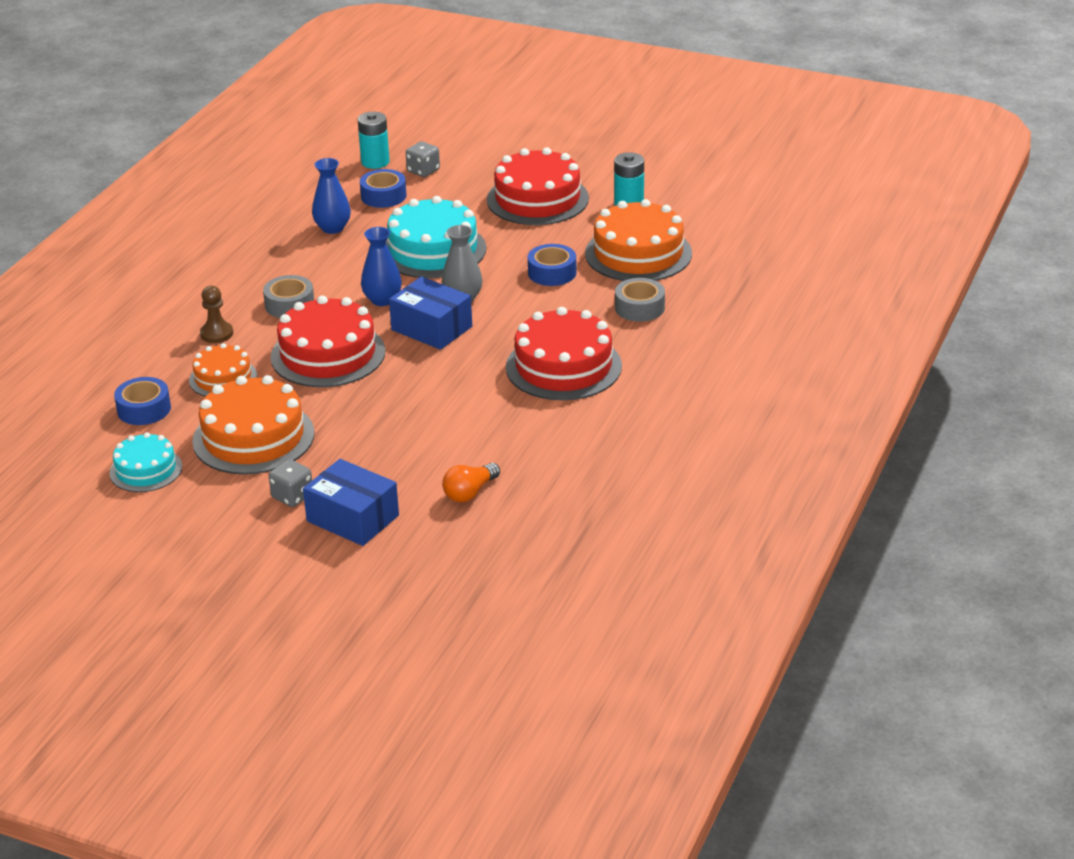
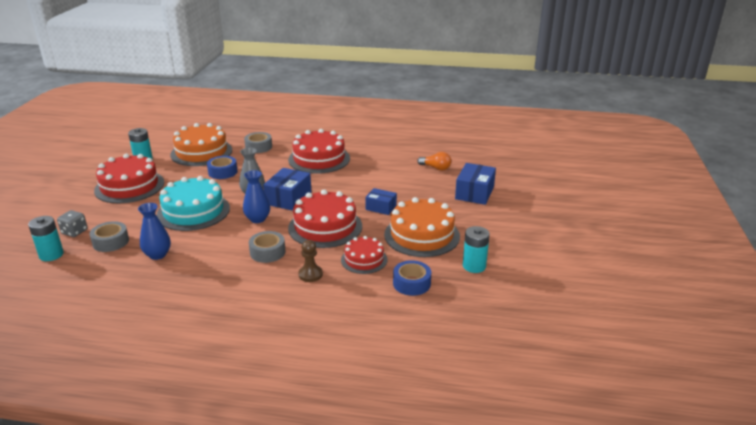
camera: 105 degrees left, 5 degrees down
turquoise cake [109,432,182,492] -> turquoise battery [463,226,490,273]
orange cake [189,343,257,397] -> red cake [341,236,388,274]
grey dice [269,459,312,507] -> none
blue tape [360,169,407,208] -> grey tape [90,221,129,252]
none -> blue box [365,188,397,215]

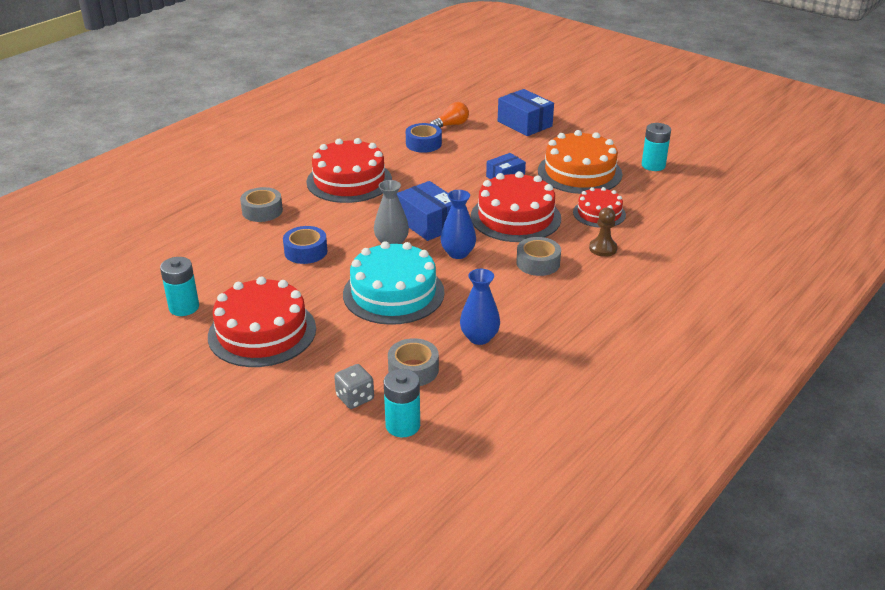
camera: 60 degrees left, 5 degrees up
orange cake [170,123,232,166] -> none
blue tape [393,260,431,296] -> blue tape moved to [406,123,442,153]

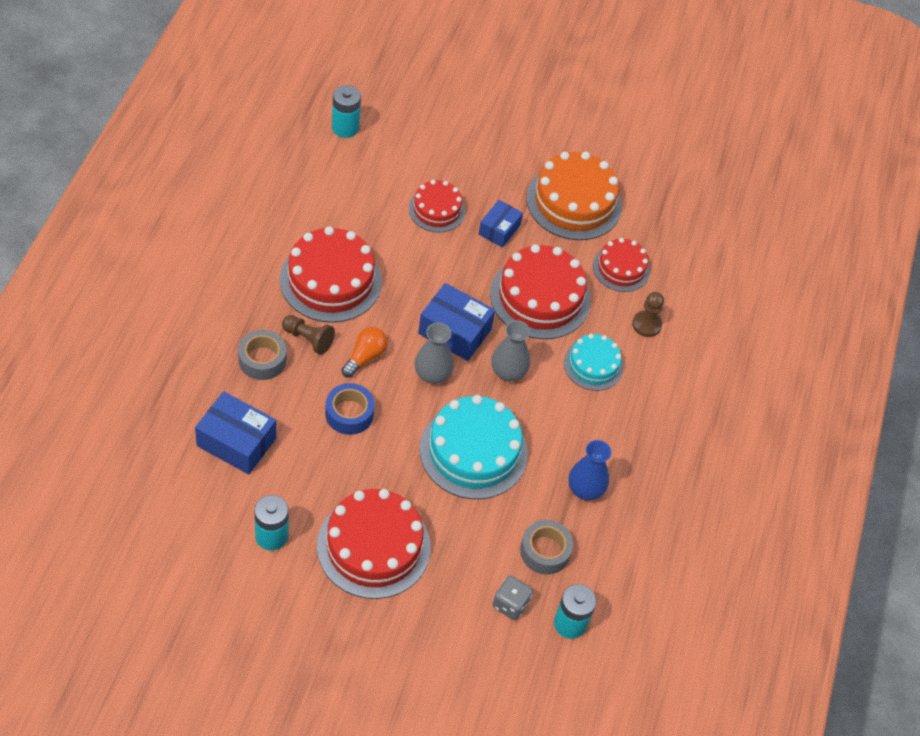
camera: 30 degrees left, 20 degrees up
blue tape [406,123,442,153] -> none
orange light bulb [430,102,469,128] -> orange light bulb moved to [342,327,387,377]
blue vase [441,190,476,259] -> grey vase [491,320,530,381]
blue box [498,89,554,136] -> blue box moved to [195,391,276,475]
grey tape [516,237,561,276] -> turquoise cake [564,334,624,391]
turquoise battery [642,123,671,171] -> turquoise battery moved to [332,85,361,138]
none -> brown pawn [282,315,335,355]
none -> red cake [409,180,466,232]

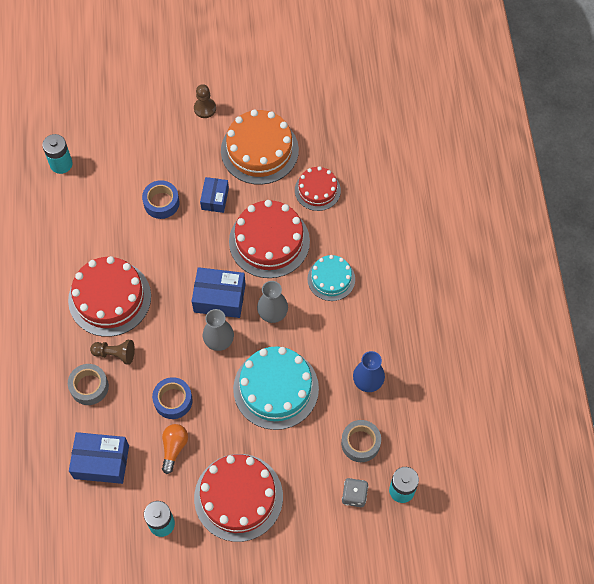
camera: 15 degrees left, 10 degrees up
orange light bulb [342,327,387,377] -> orange light bulb moved to [162,424,188,474]
red cake [409,180,466,232] -> blue tape [142,180,179,219]
brown pawn [632,292,664,337] -> brown pawn moved to [194,84,216,118]

